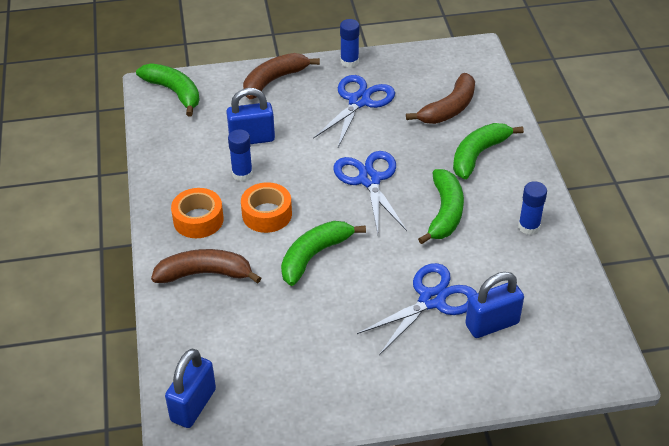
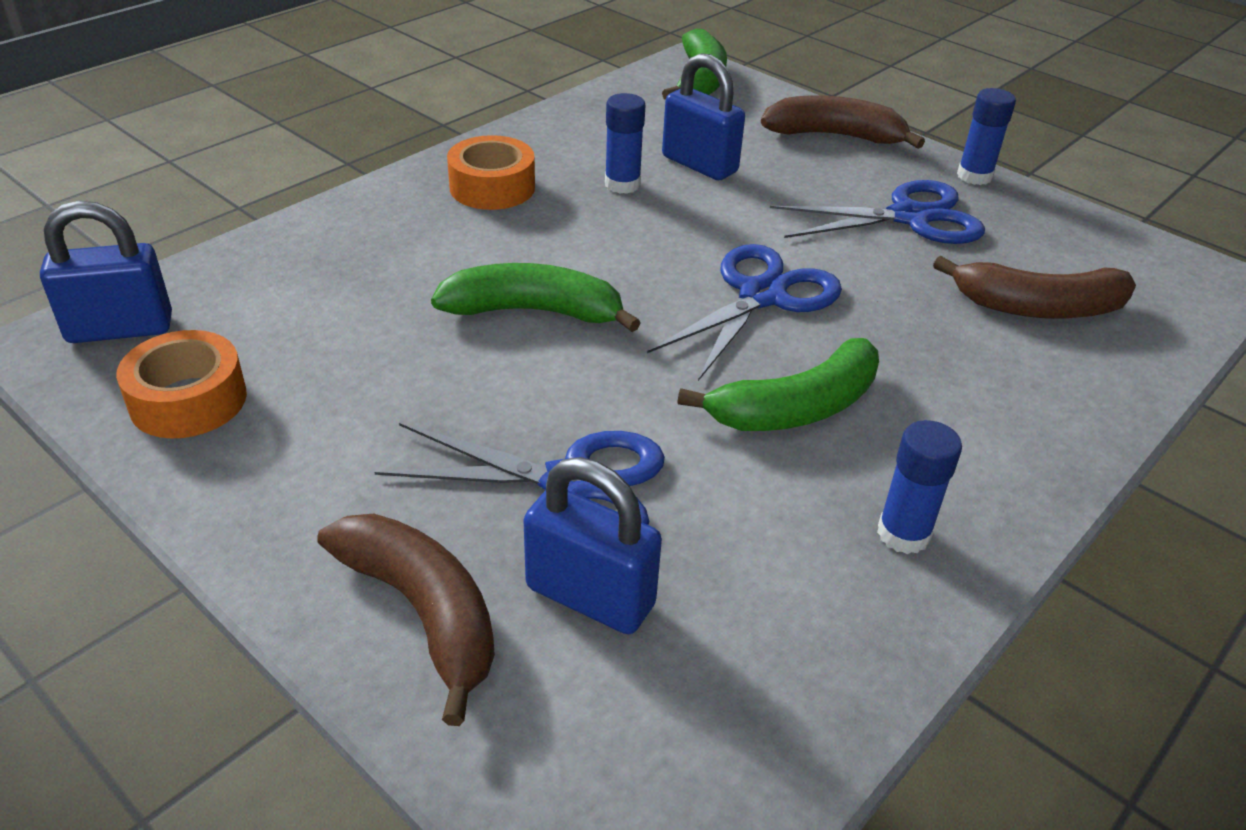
camera: 50 degrees right, 5 degrees down
brown banana [151,249,261,283] -> brown banana moved to [317,514,495,726]
orange tape [241,182,292,233] -> orange tape moved to [116,330,247,438]
green banana [453,123,524,179] -> none

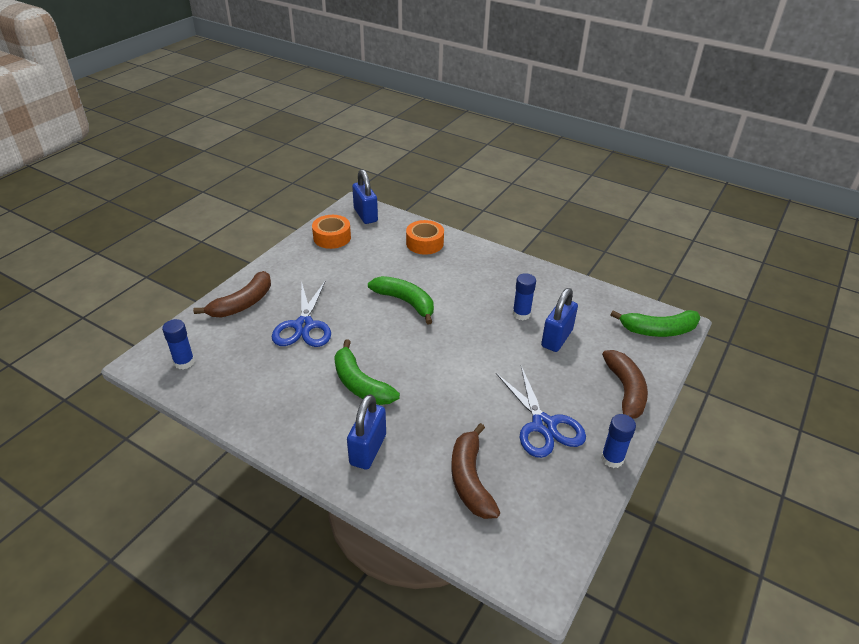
camera: 80 degrees right, 0 degrees up
green banana [431,263,641,332] -> green banana turned 45 degrees counterclockwise [368,276,434,325]
orange tape [447,135,535,210] -> orange tape moved to [406,220,444,255]
blue padlock [523,457,662,634] -> blue padlock moved to [347,394,386,469]
blue scissors [647,244,842,381] -> none
blue glue stick [877,420,962,554] -> blue glue stick moved to [162,319,195,370]

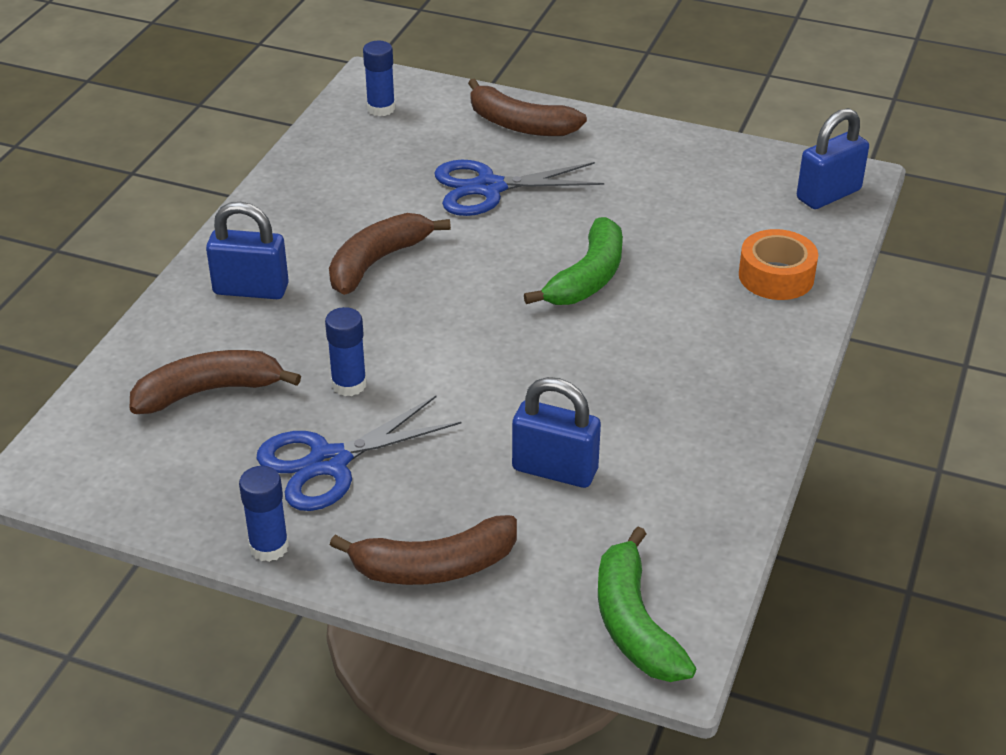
camera: 80 degrees right, 0 degrees up
orange tape [312,215,351,249] -> none
green banana [334,339,400,405] -> brown banana [329,213,451,295]
blue glue stick [512,273,536,320] -> blue glue stick moved to [325,307,367,396]

